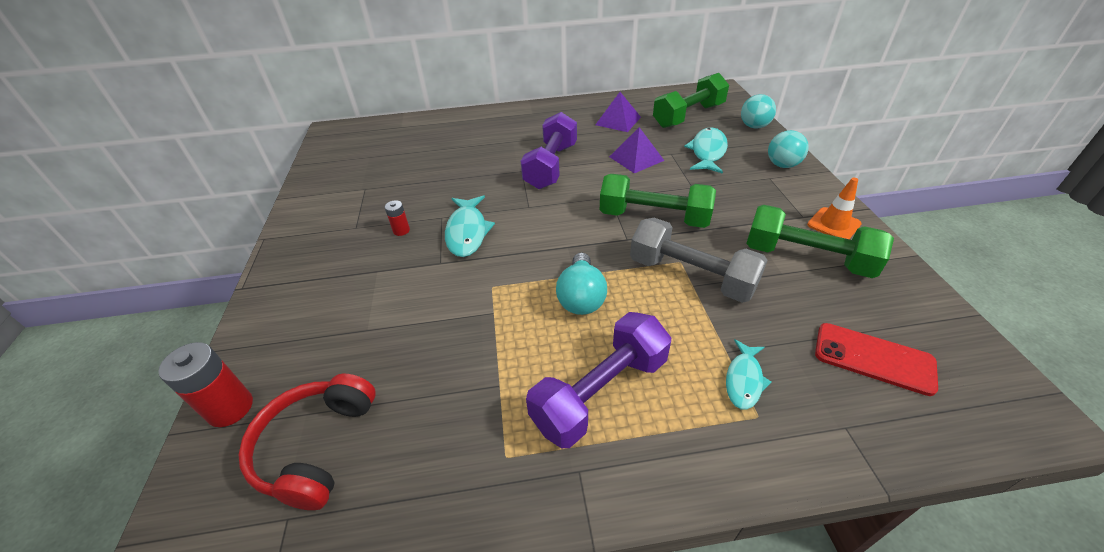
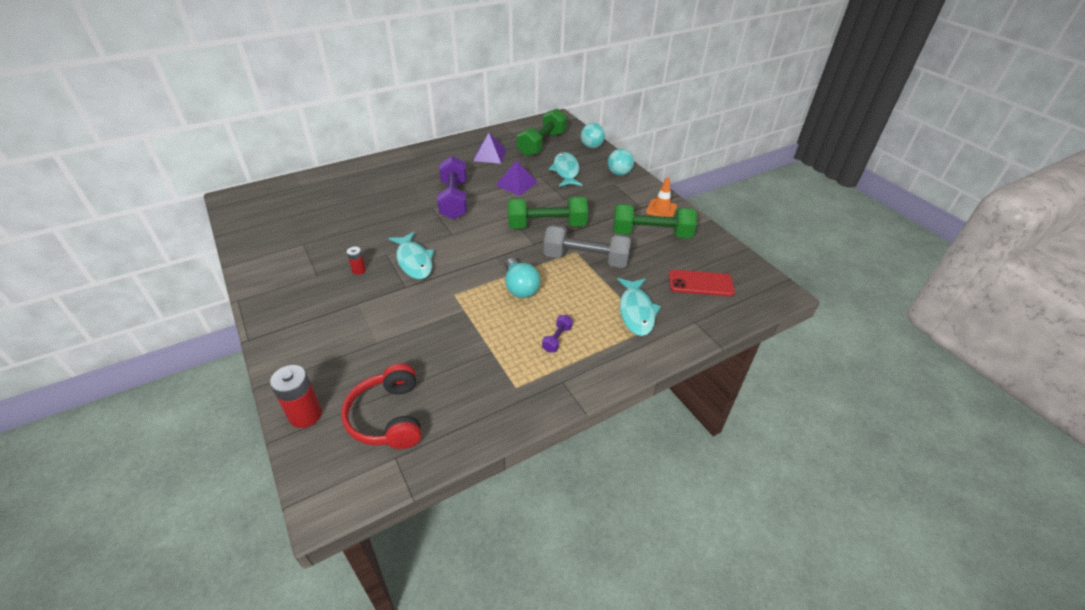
camera: 25 degrees left, 0 degrees up
purple dumbbell [526,312,671,448] -> purple dumbbell [542,315,573,352], size x0.44
turquoise fish [726,339,772,410] -> turquoise fish [617,278,661,336], size x1.61

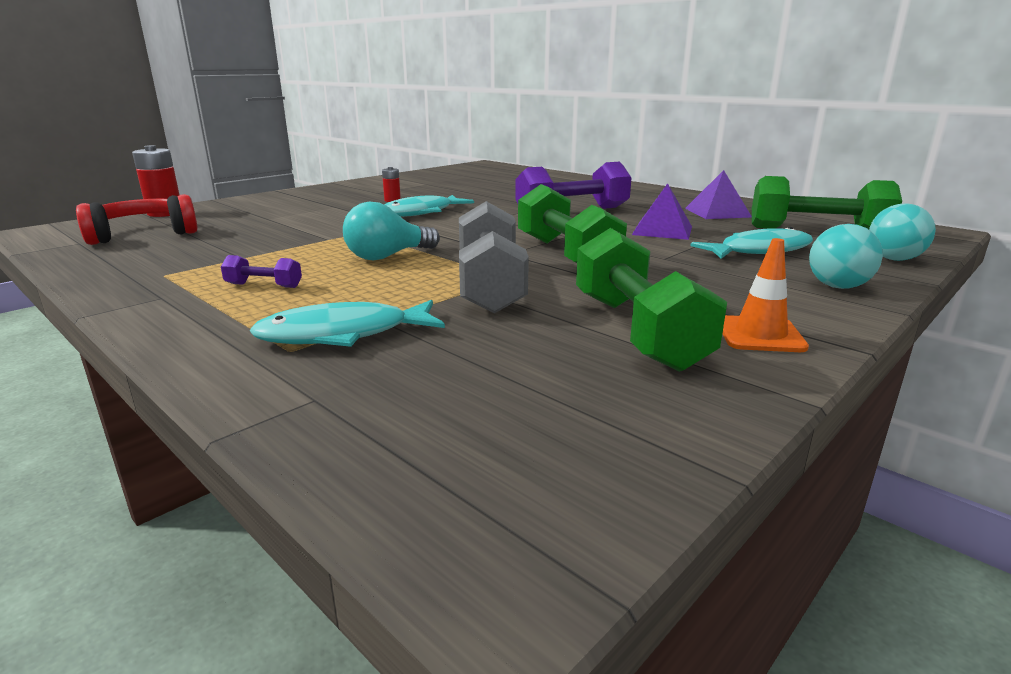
camera: 75 degrees right, 20 degrees down
red phone [669,270,735,296] -> none

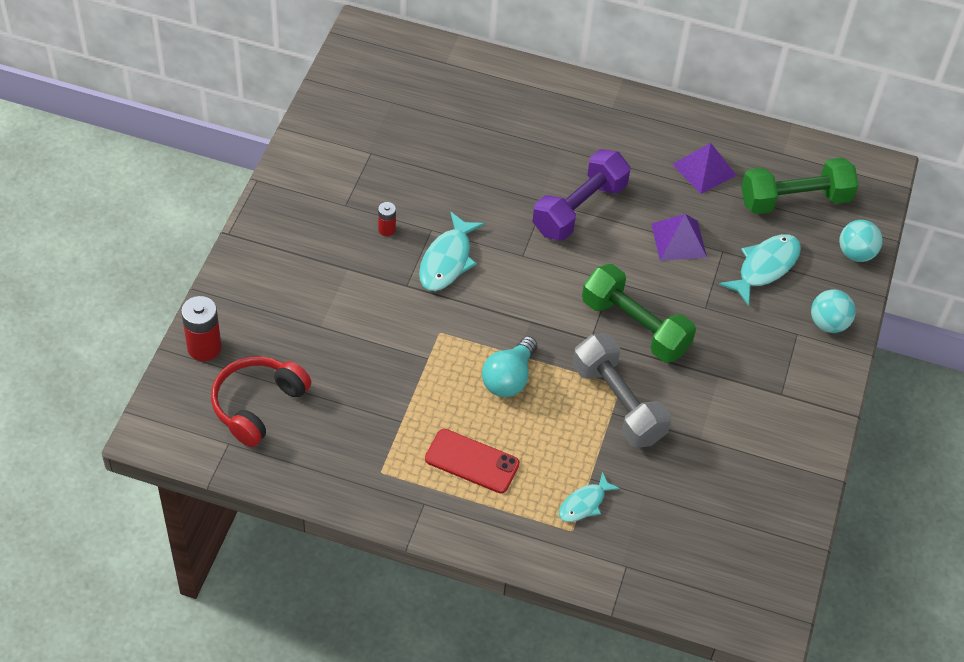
camera: 30 degrees left, 30 degrees up
purple dumbbell [221,255,302,288] -> red phone [425,429,520,493]
turquoise fish [250,300,445,347] -> turquoise fish [559,472,620,522], size x0.62
green dumbbell [576,228,727,372] -> none
orange traffic cone [722,238,809,352] -> none

